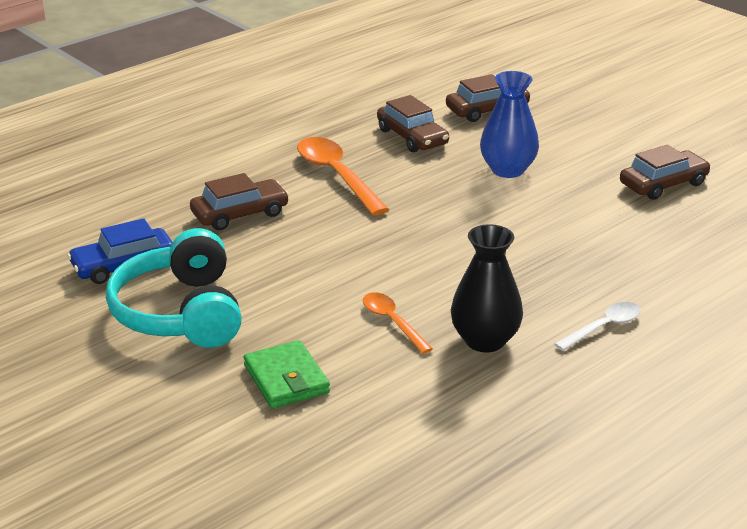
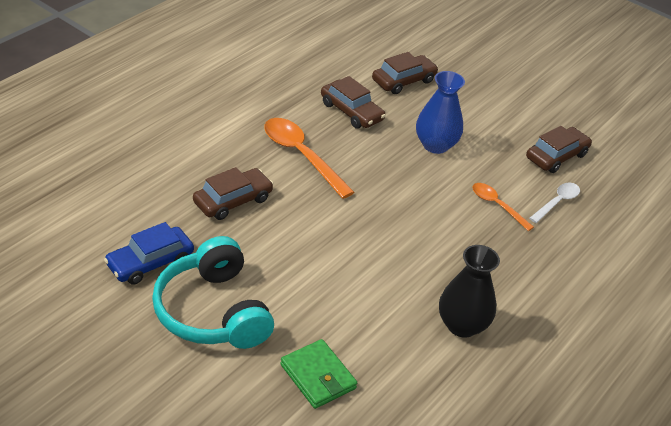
camera: 15 degrees left, 10 degrees up
orange spoon [363,292,433,354] -> orange spoon moved to [472,183,534,231]
white spoon [554,302,641,351] -> white spoon moved to [529,183,580,223]

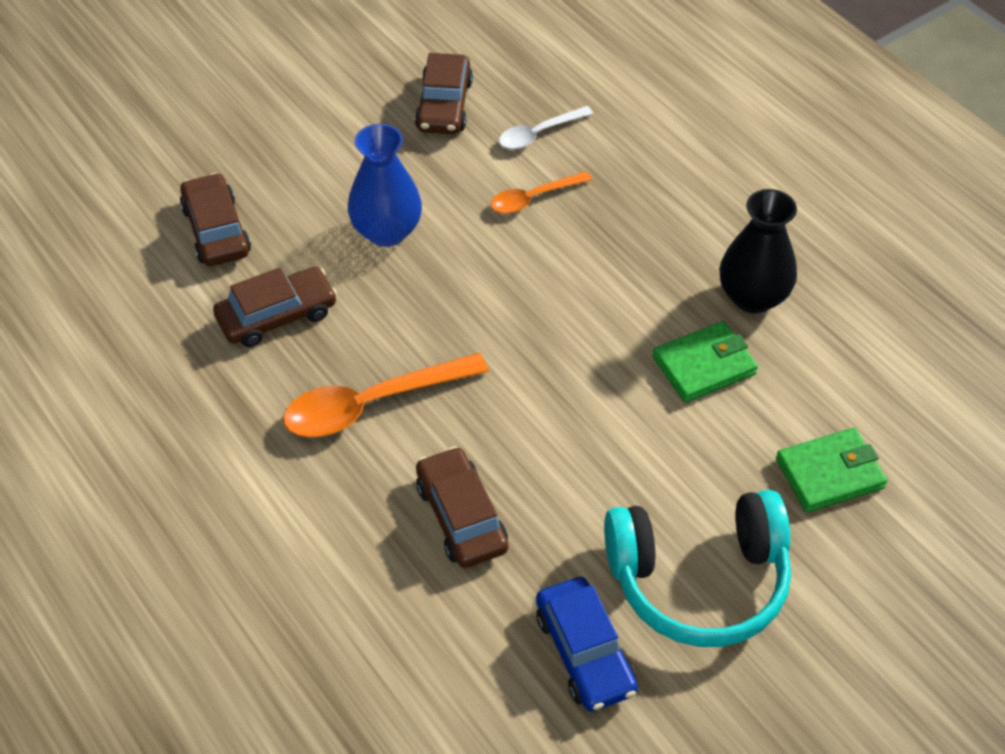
camera: 70 degrees left, 10 degrees up
brown car [526,126,592,173] -> brown car turned 150 degrees counterclockwise [415,53,473,134]
white spoon [529,183,580,223] -> white spoon turned 90 degrees counterclockwise [499,106,593,149]
none -> green wallet [652,321,758,403]

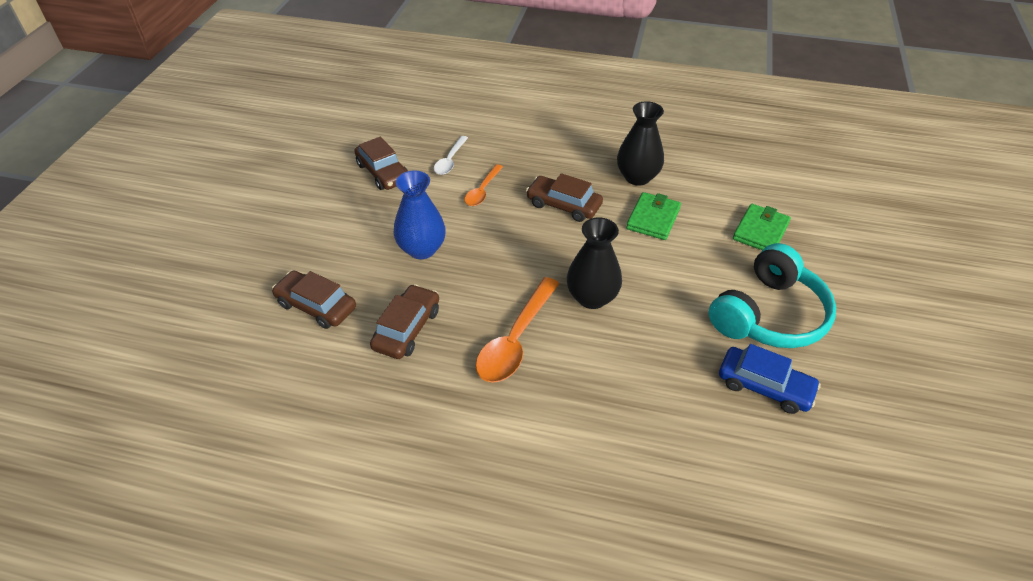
camera: 40 degrees left, 5 degrees down
brown car [416,446,508,568] -> brown car moved to [526,173,603,222]
none -> black vase [567,217,622,309]

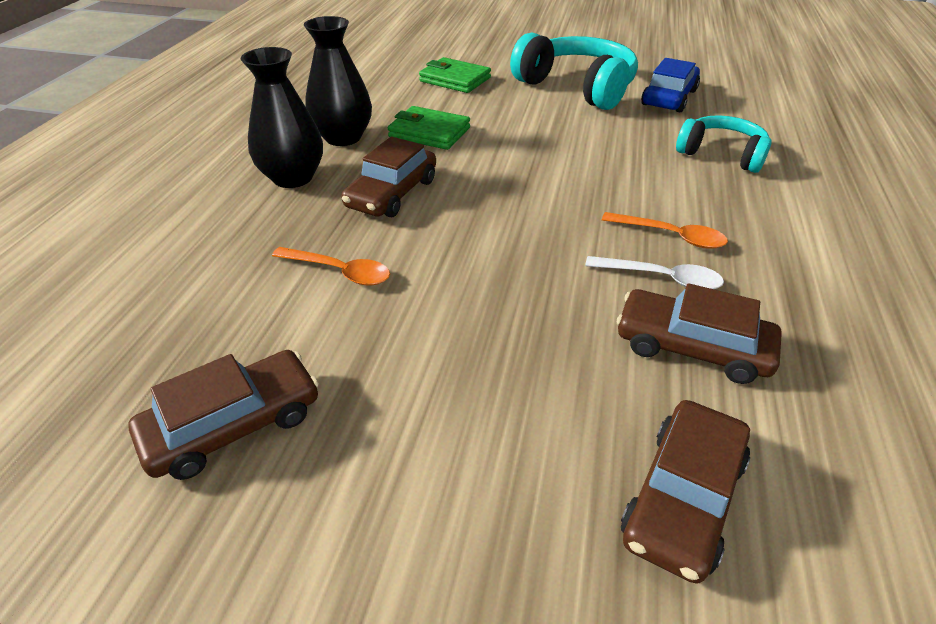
camera: 90 degrees left, 5 degrees down
blue vase [394,170,446,259] -> none
white spoon [434,136,468,175] -> white spoon moved to [585,256,724,289]
orange spoon [476,277,560,383] -> orange spoon [602,212,728,249], size x0.58
black vase [567,217,622,309] -> black vase moved to [241,47,323,188]
none -> turquoise headphones [676,115,772,173]

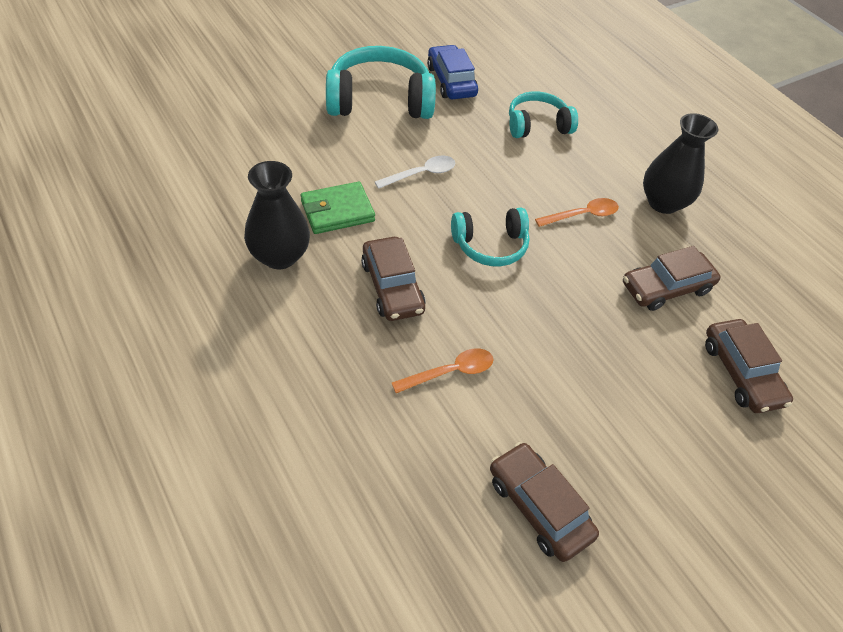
camera: 50 degrees left, 10 degrees up
brown car [128,350,319,480] -> brown car turned 45 degrees counterclockwise [490,442,599,562]
black vase [241,47,323,188] -> black vase moved to [643,113,718,214]
green wallet [419,57,491,93] -> none
white spoon [585,256,724,289] -> white spoon moved to [375,156,455,189]
none -> turquoise headphones [451,208,530,266]

